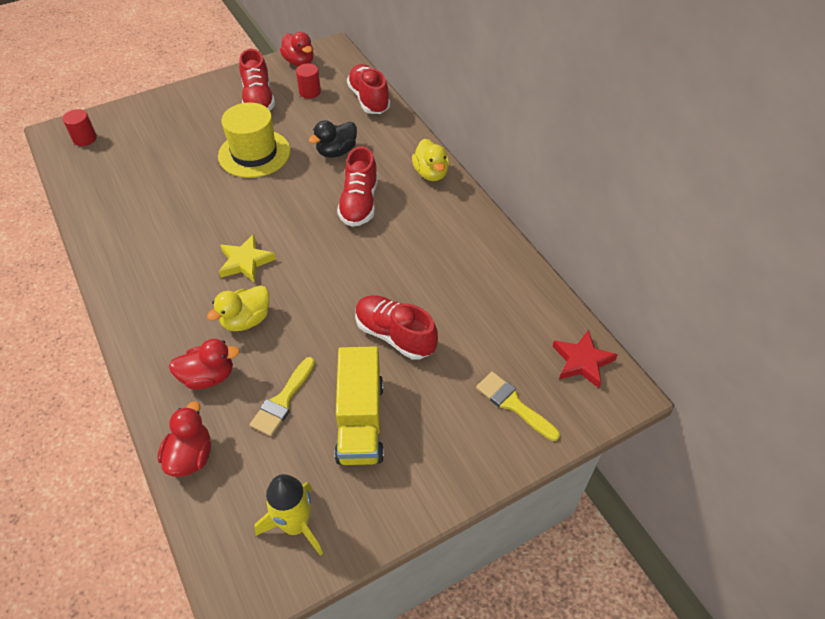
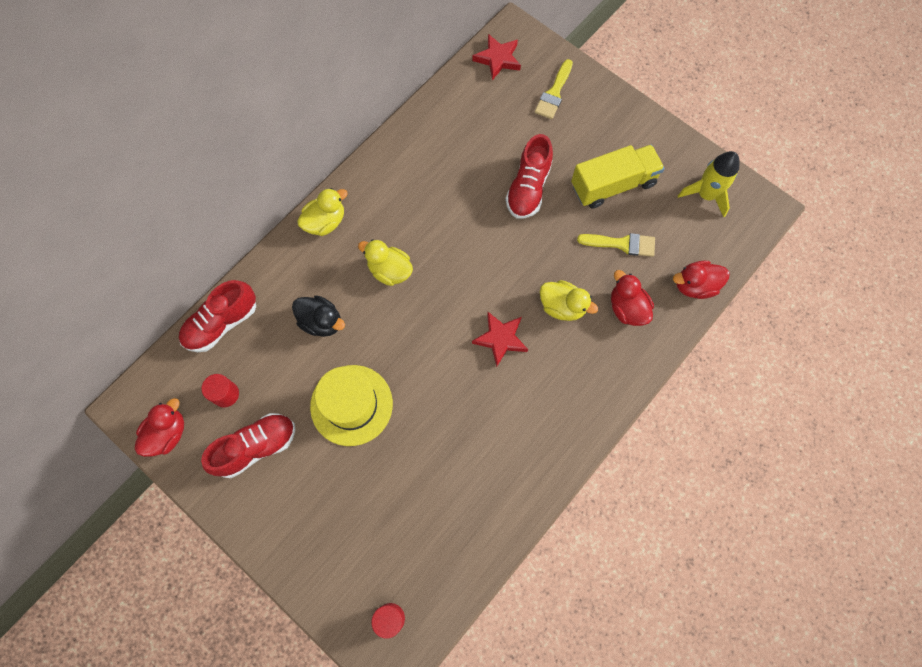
camera: 110 degrees left, 20 degrees up
yellow star [219,234,276,283] -> red star [472,312,528,367]
red shoe [337,146,378,227] -> yellow duck [358,239,413,286]

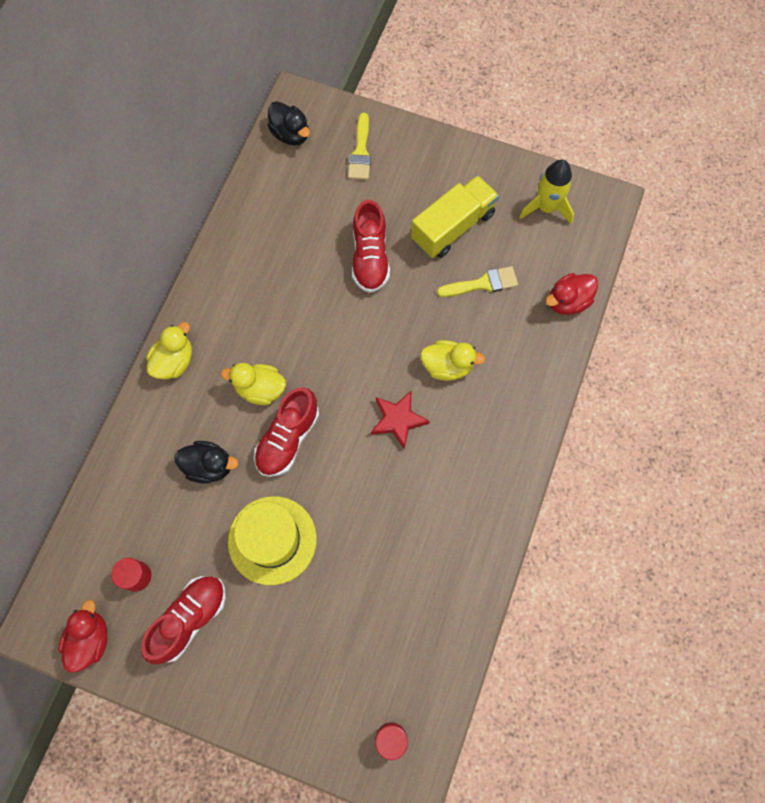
camera: 20 degrees left, 0 degrees up
red shoe [179,280,256,352] -> red shoe moved to [254,387,319,477]
red star [472,34,521,80] -> black duck [267,101,310,145]
red duck [611,270,654,326] -> none

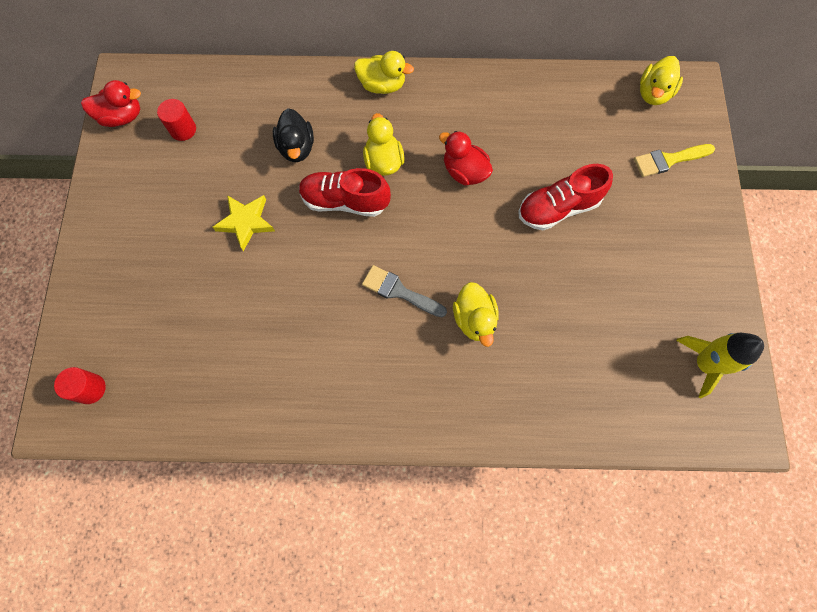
camera: 70 degrees right, 0 degrees up
red shoe [141,576,226,664] -> none
yellow hat [228,496,317,585] -> yellow star [213,195,275,251]
black duck [267,101,310,145] -> yellow duck [640,56,683,105]
red star [371,390,430,450] -> grey brush [362,265,447,317]
yellow truck [411,175,499,258] -> none
yellow brush [437,266,518,297] -> none
red duck [545,273,598,315] -> red duck moved to [439,131,493,186]

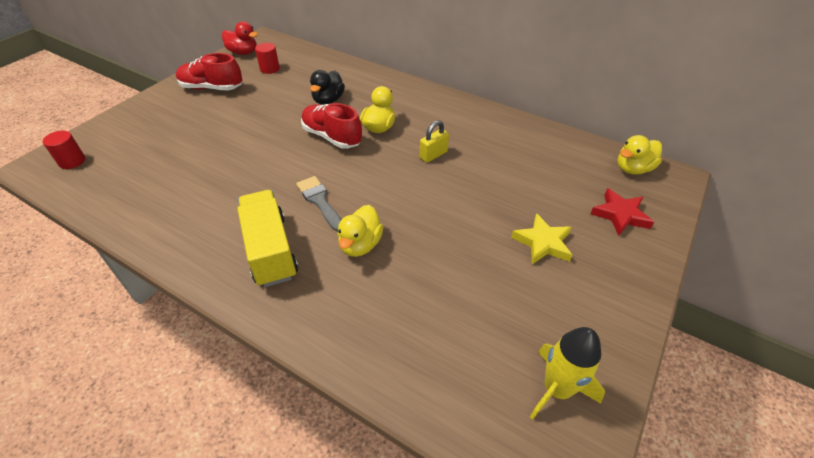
camera: 30 degrees right, 25 degrees down
yellow star [213,195,275,251] -> yellow star moved to [511,213,572,264]
yellow duck [354,51,414,94] -> none
red duck [439,131,493,186] -> yellow padlock [420,120,449,163]
red shoe [519,164,613,230] -> red shoe moved to [176,53,242,91]
yellow brush [634,144,715,177] -> red star [590,188,654,236]
none -> yellow truck [237,190,298,287]

